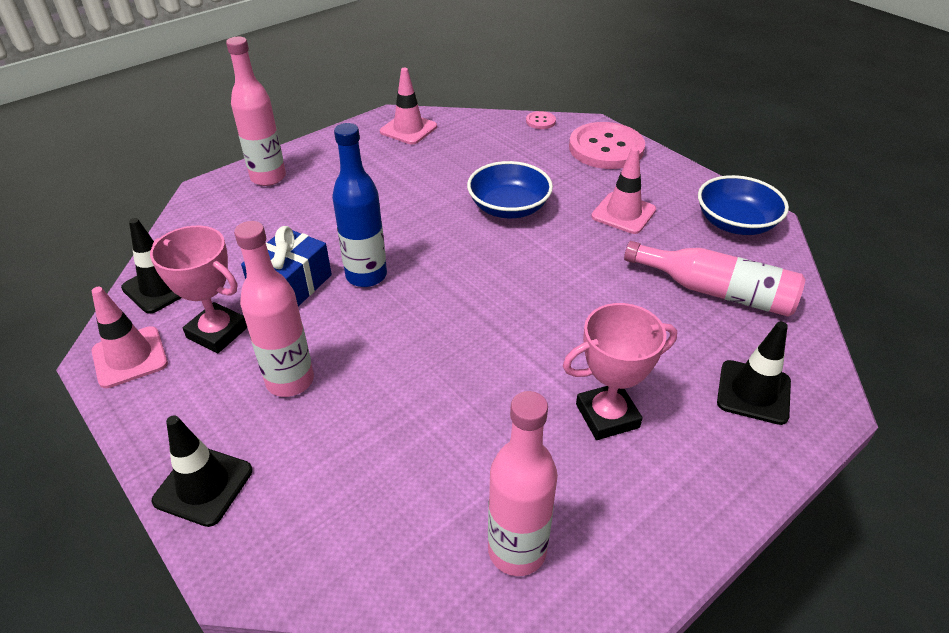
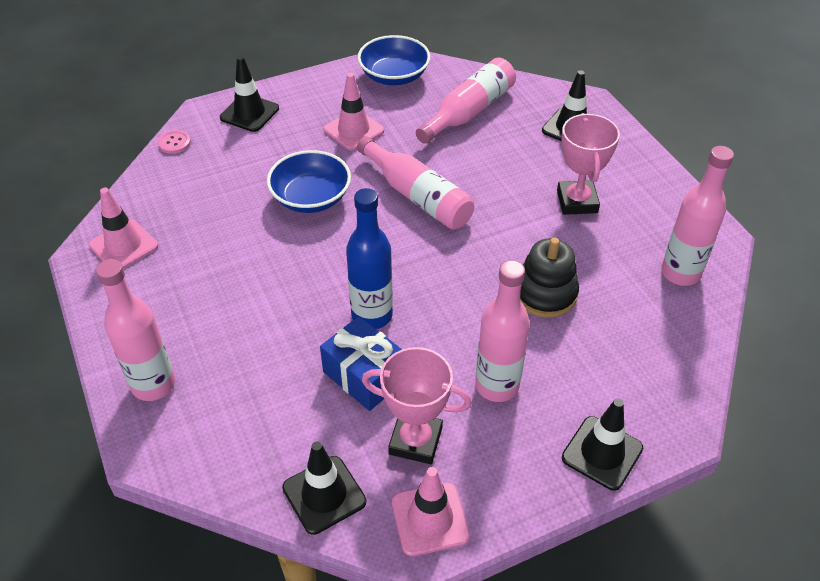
camera: 75 degrees left, 5 degrees up
pink trophy [150,226,247,353] -> pink trophy turned 60 degrees clockwise [362,347,472,464]
pink button [569,122,645,169] -> black traffic cone [220,56,279,132]
none -> pink bottle [357,136,474,230]
none -> black stacking toy [520,238,579,318]

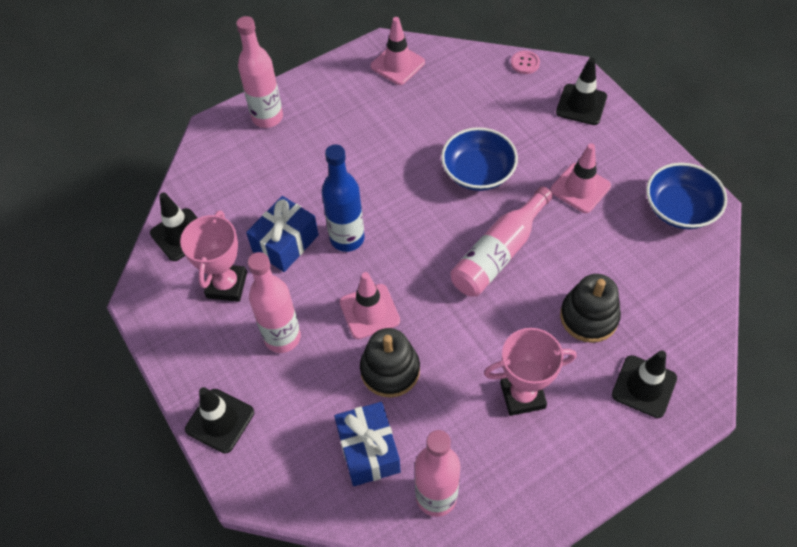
camera: 85 degrees right, 10 degrees up
pink traffic cone [392,467,470,556] -> pink traffic cone moved to [340,272,400,339]
pink bottle [416,58,516,144] -> none
none -> blue gift [334,402,401,486]
none -> black stacking toy [560,274,621,343]

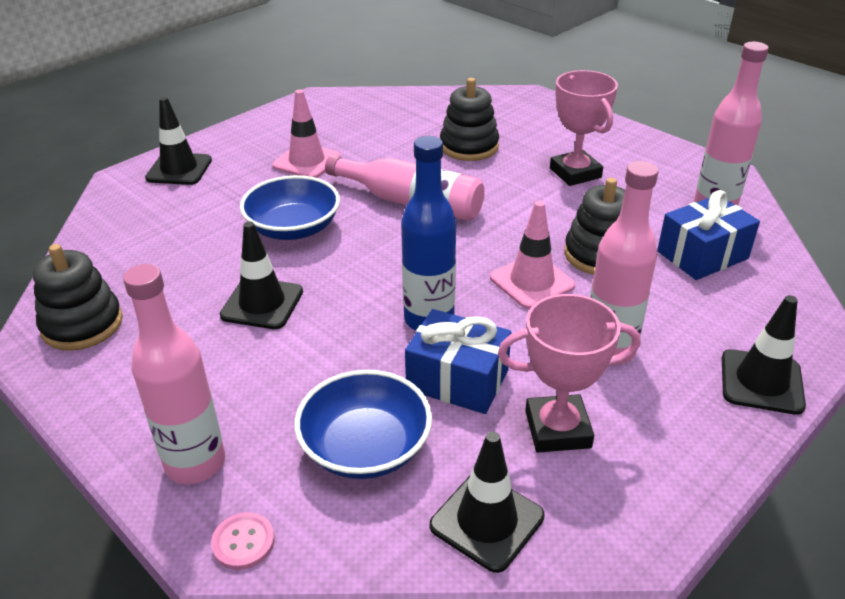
camera: 105 degrees left, 20 degrees down
pink traffic cone [370,17,425,85] -> black stacking toy [33,244,123,351]
pink button [511,51,540,74] -> pink button moved to [211,512,275,570]
black traffic cone [612,350,677,418] -> black traffic cone moved to [220,221,303,329]
blue bowl [646,163,727,229] -> blue bowl moved to [294,370,432,479]

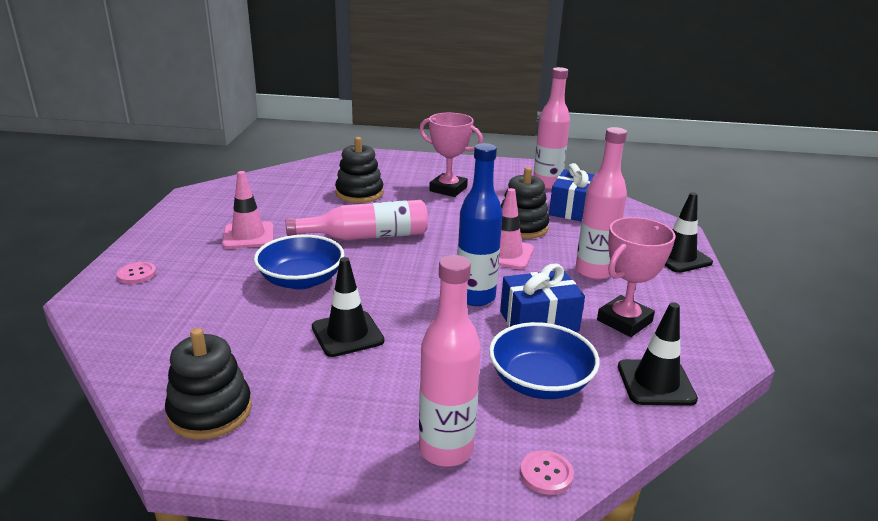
camera: 40 degrees left, 10 degrees down
black traffic cone [145,97,212,185] -> pink button [116,262,156,284]

